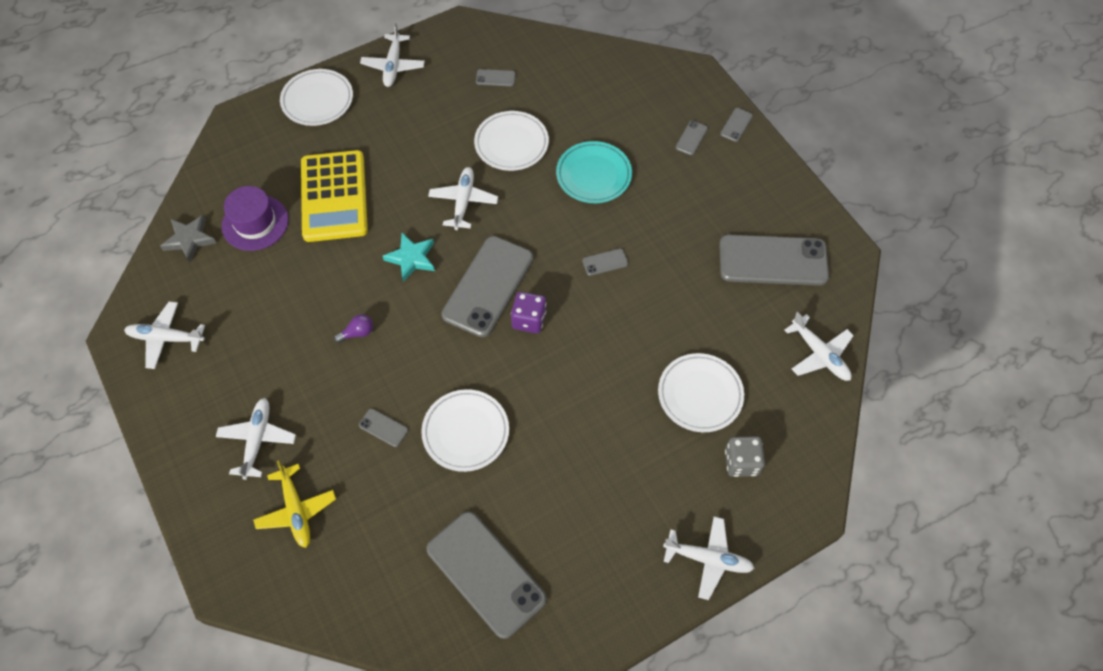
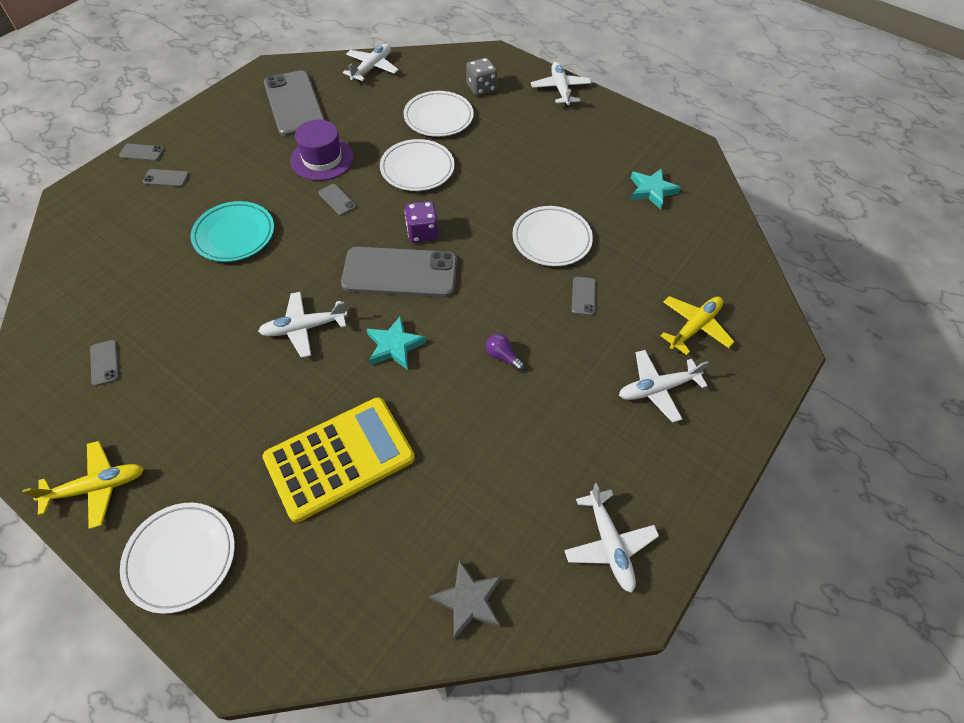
camera: 115 degrees left, 5 degrees down
purple hat [222,186,289,251] -> purple hat moved to [290,120,354,181]
white plane [360,23,425,87] -> yellow plane [23,441,144,529]
grey phone [426,511,547,639] -> turquoise star [631,168,681,209]
white plate [474,111,549,171] -> white plate moved to [380,139,455,191]

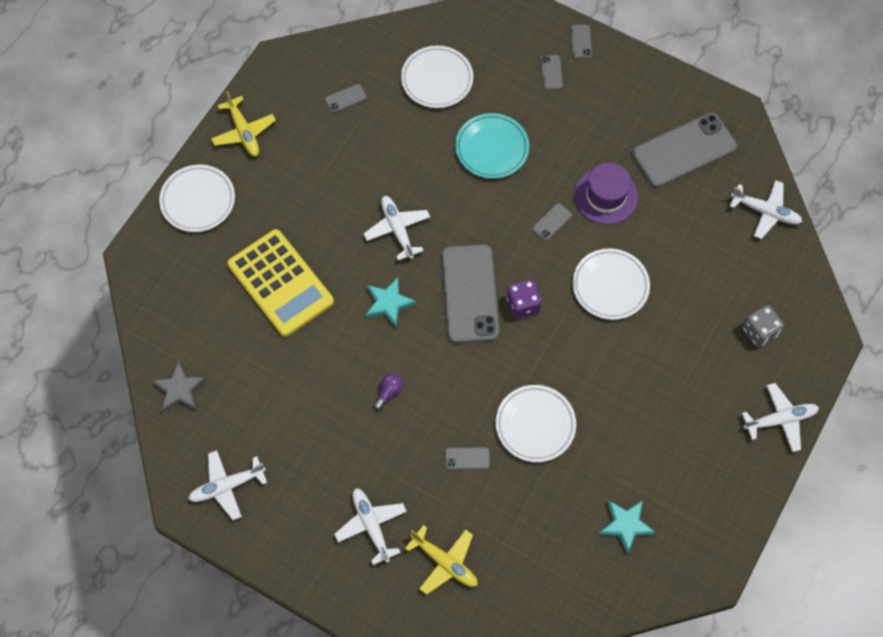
camera: 85 degrees right, 10 degrees up
white plate [404,91,474,137] -> white plate moved to [401,46,473,108]

